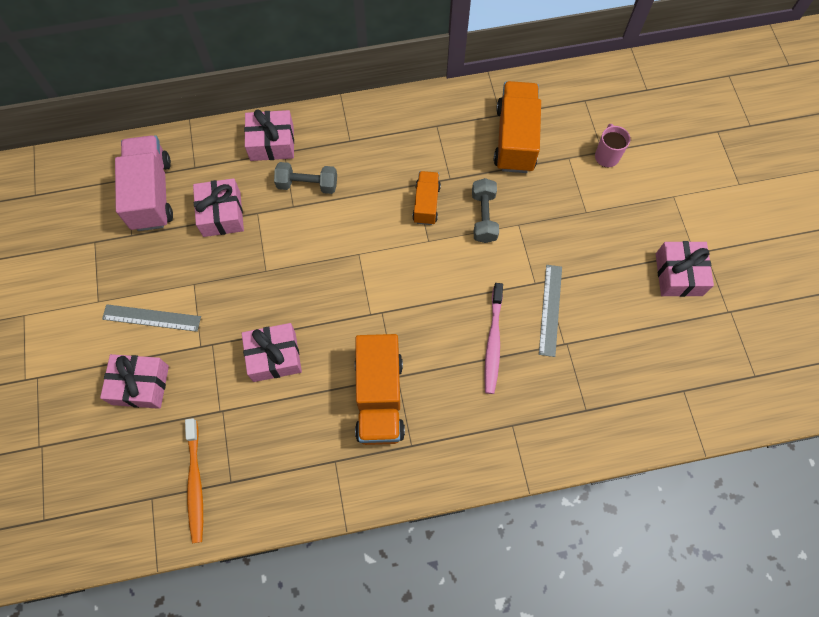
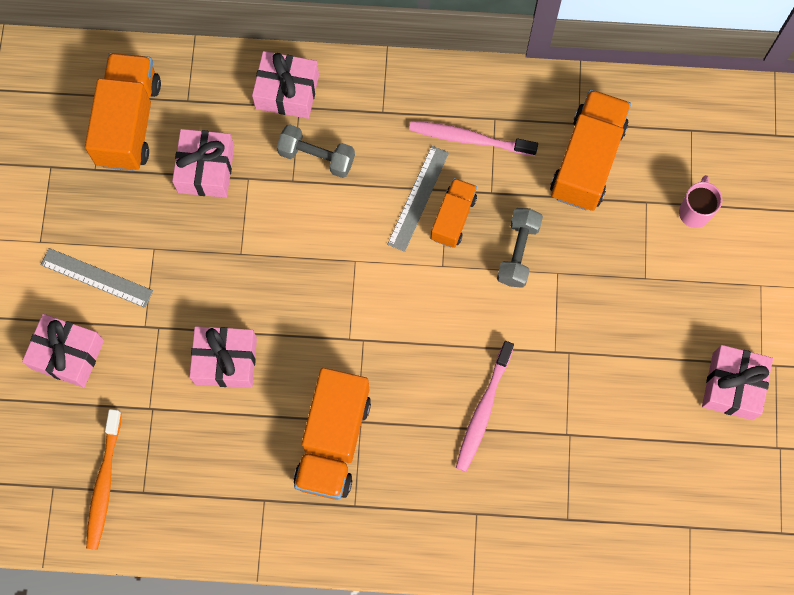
camera: 15 degrees right, 5 degrees up
pink truck [115,135,173,231] -> orange truck [85,53,161,171]
grey ruler [539,265,562,357] -> grey ruler moved to [387,146,449,252]
none -> pink toothbrush [409,121,538,156]

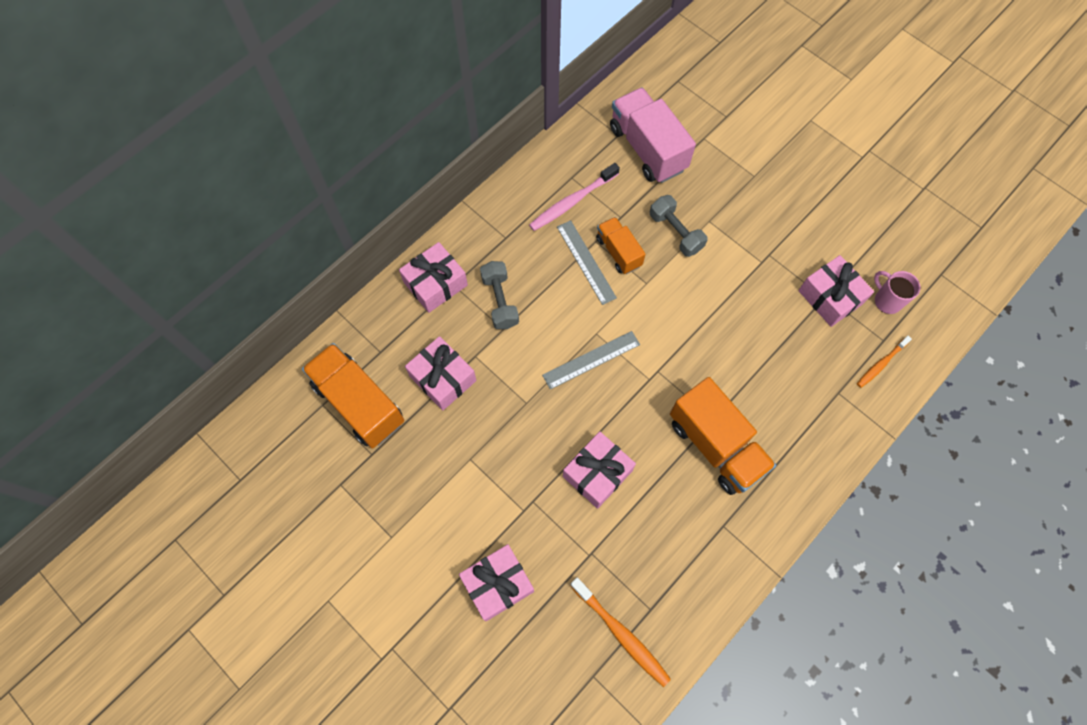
camera: 50 degrees left, 5 degrees down
grey ruler [41,248,153,308] -> grey ruler moved to [542,331,640,390]
grey dumbbell [277,124,355,178] -> grey dumbbell turned 75 degrees counterclockwise [480,261,519,329]
pink toothbrush [456,341,514,472] -> none
orange truck [550,89,631,211] -> pink truck [610,87,696,183]
pink mug [679,175,722,228] -> pink mug moved to [874,271,920,314]
pink gift [702,345,773,420] -> pink gift moved to [798,255,874,327]
none -> orange toothbrush [857,336,912,388]

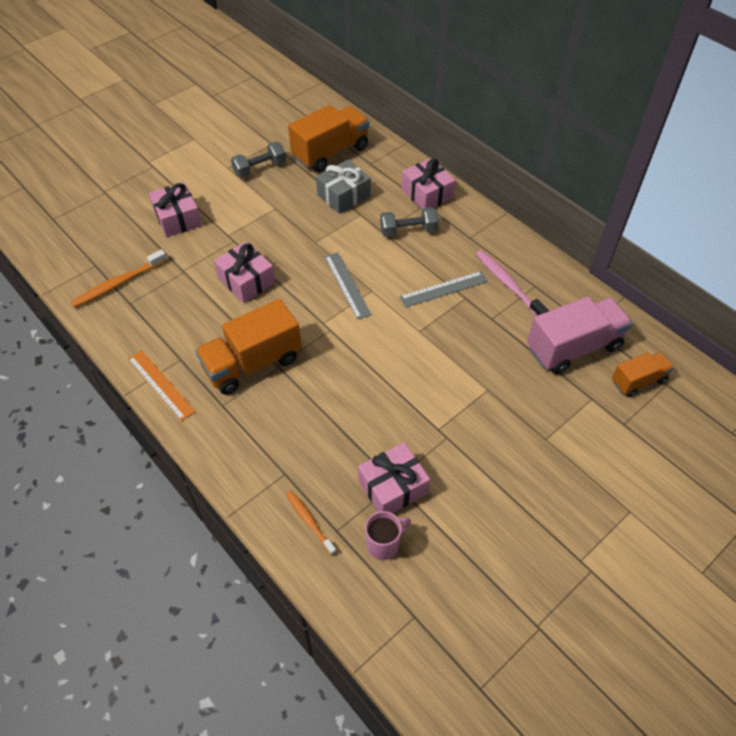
camera: 95 degrees right, 15 degrees down
pink gift [405,336,477,410] -> grey gift [316,160,371,214]
orange truck [596,217,646,274] -> orange truck moved to [612,352,674,397]
grey dumbbell [650,195,707,257] -> grey dumbbell moved to [231,142,286,178]
none -> orange ruler [128,350,196,421]

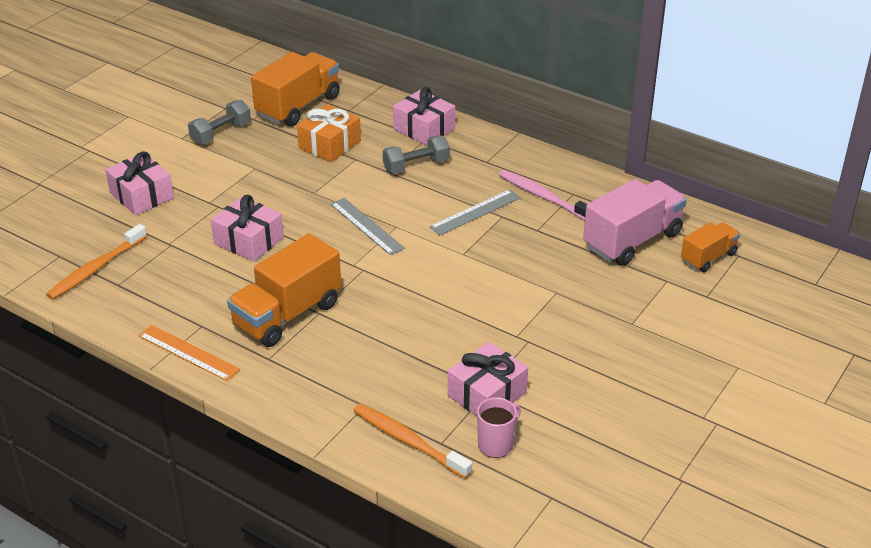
camera: 15 degrees left, 15 degrees down
orange toothbrush [286,491,336,556] -> orange toothbrush [353,404,472,479], size x1.58
grey gift [316,160,371,214] -> orange gift [297,104,361,162]

